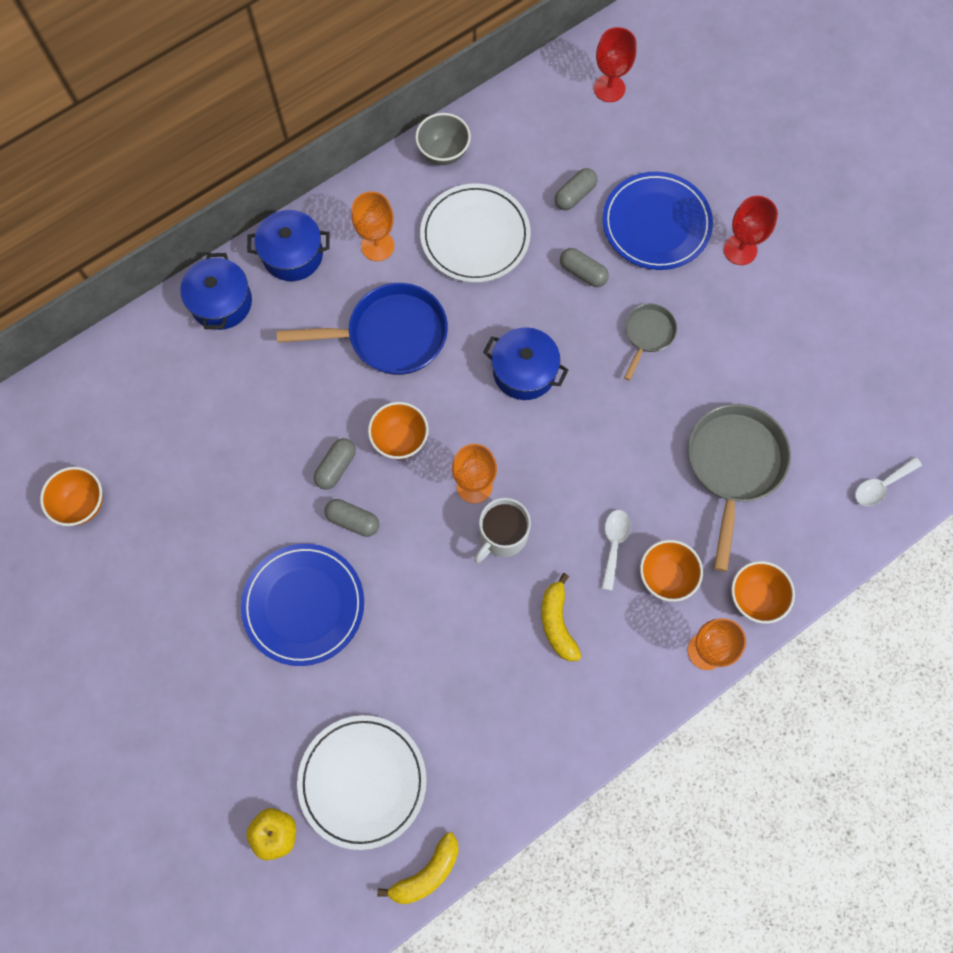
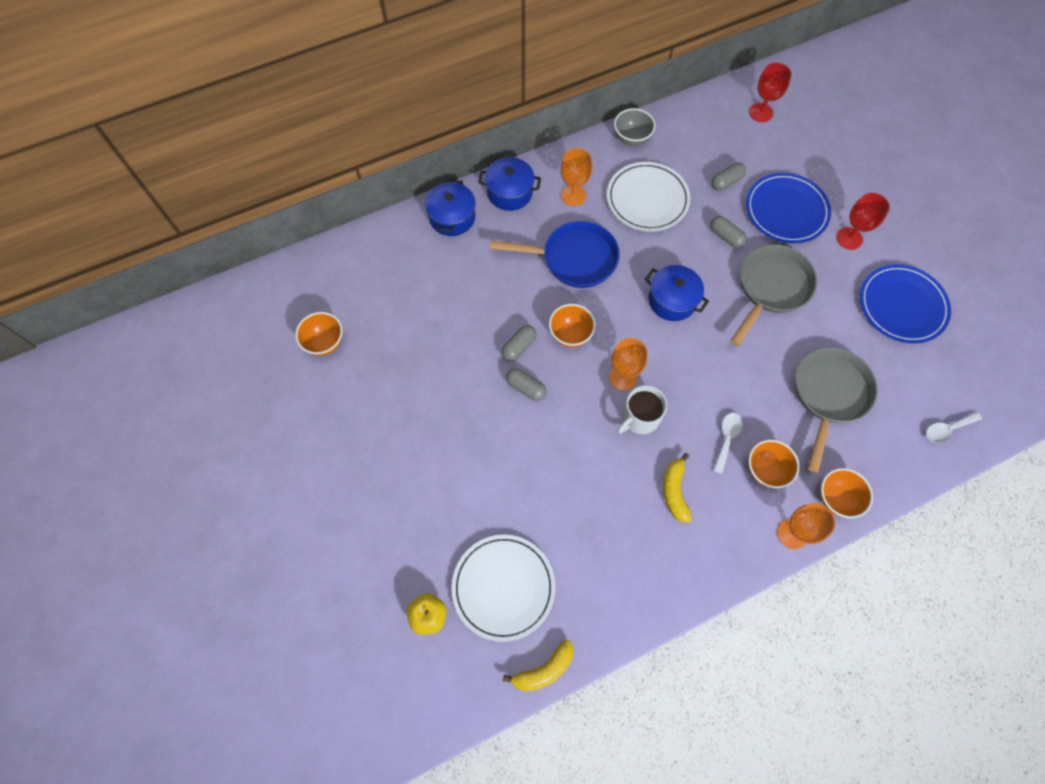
camera: 10 degrees right, 5 degrees down
blue plate [241,544,364,666] -> blue plate moved to [860,264,951,344]
grey pan [624,304,677,381] -> grey pan [730,244,817,346], size x1.89

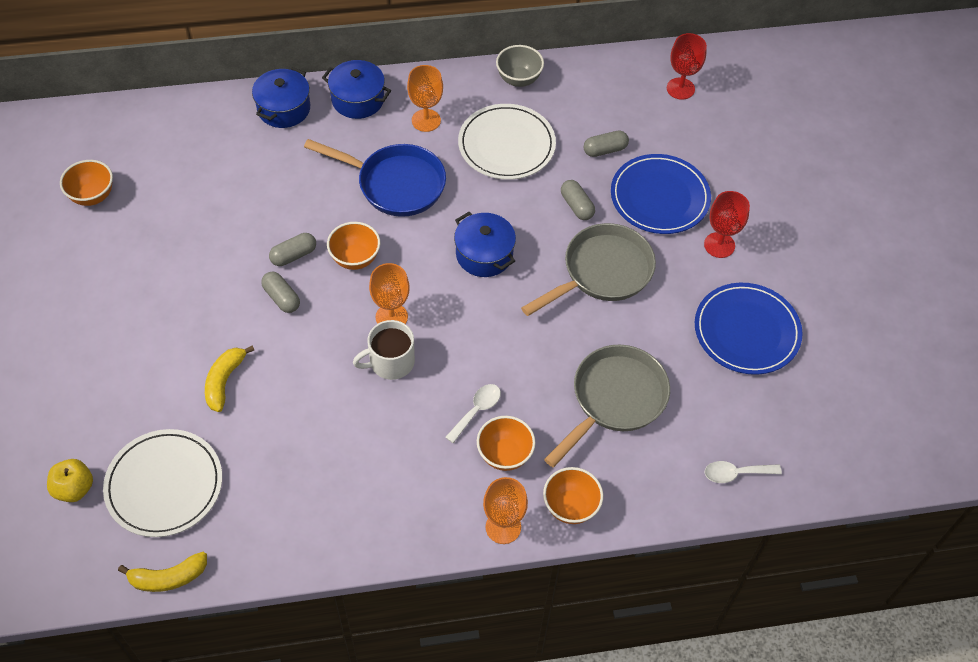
camera: 15 degrees right, 10 degrees down
yellow banana [663,453,692,523] -> yellow banana moved to [205,346,254,412]

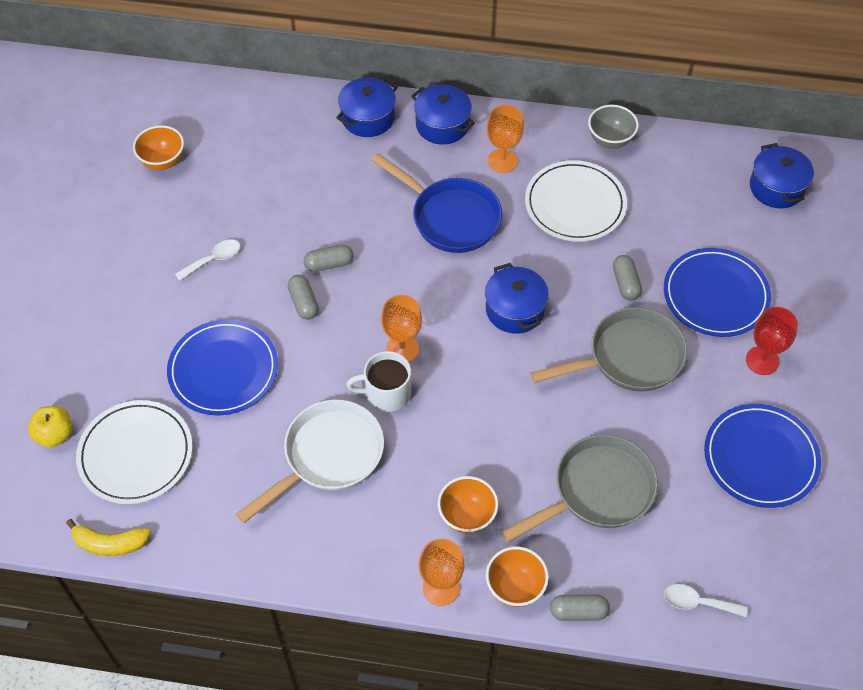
camera: 20 degrees right, 0 degrees up
yellow banana [205,346,254,412] -> blue plate [167,320,278,416]
orange bowl [327,222,380,270] -> none
white spoon [445,384,501,443] -> white spoon moved to [175,240,240,281]
grey capsule [584,131,629,157] -> grey capsule moved to [550,594,610,621]
red goblet [667,33,707,100] -> blue pot [750,143,814,208]
none -> white pan [236,400,384,523]

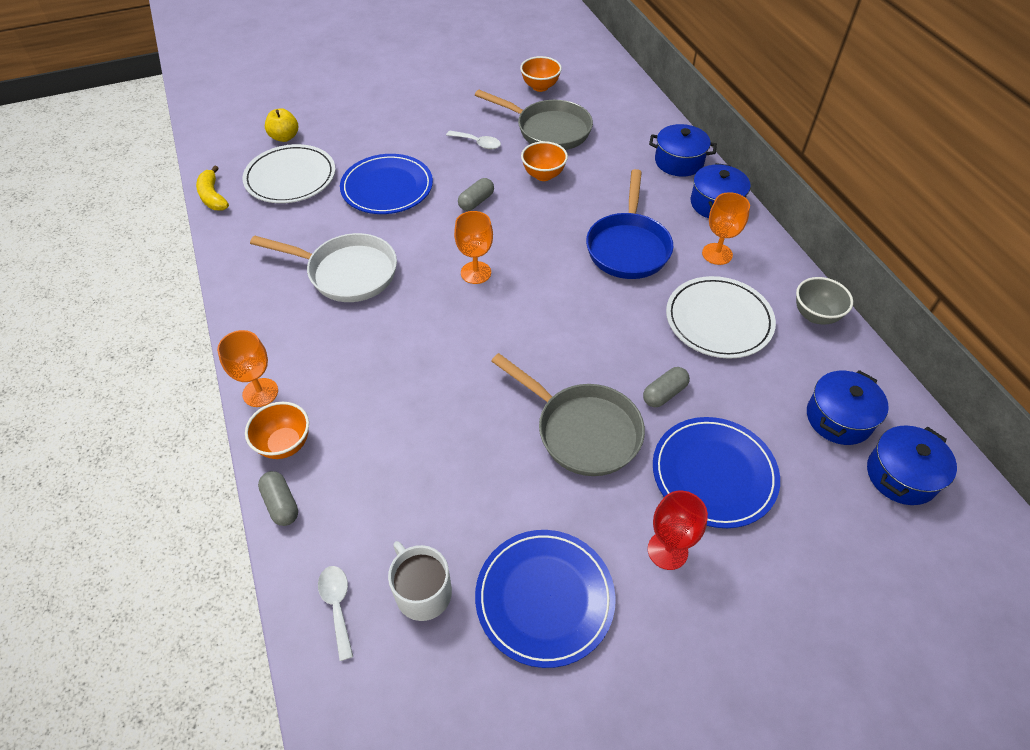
camera: 60 degrees right, 5 degrees down
grey capsule [304,244,354,272] -> none
white mug [346,351,411,412] -> white mug moved to [388,541,452,621]
orange bowl [438,476,498,534] -> orange bowl moved to [521,141,568,181]
blue pot [485,263,549,334] -> blue pot moved to [807,370,889,445]
grey pan [501,434,658,543] -> grey pan moved to [475,90,593,150]

